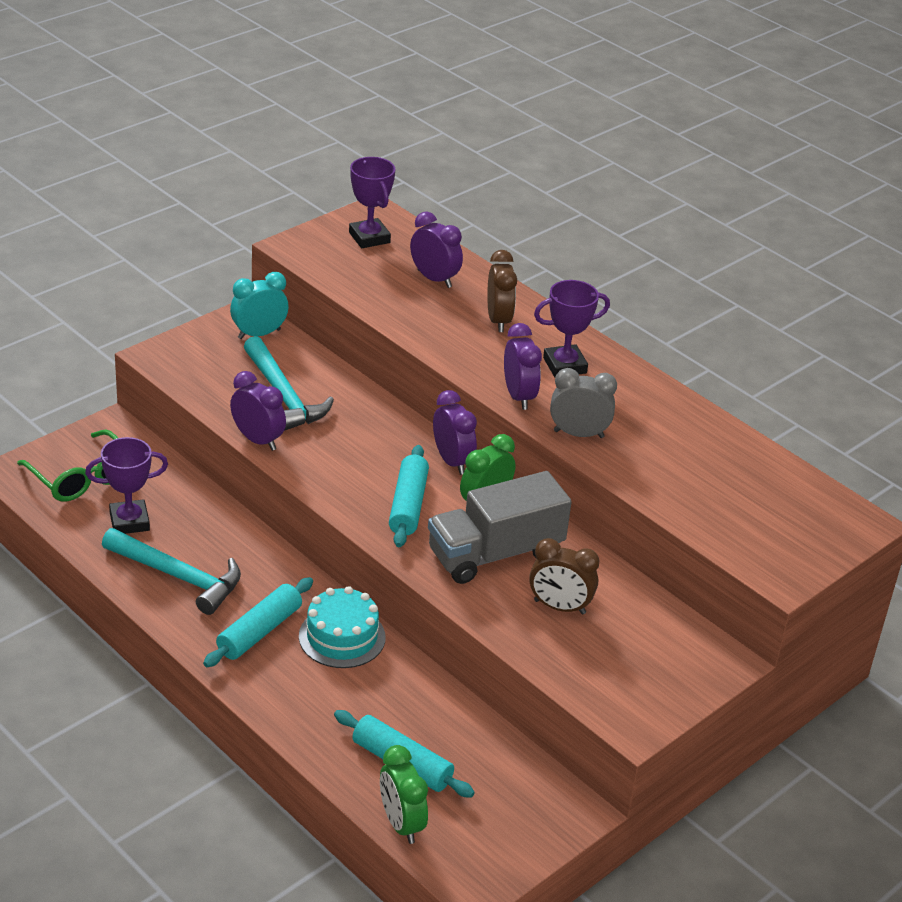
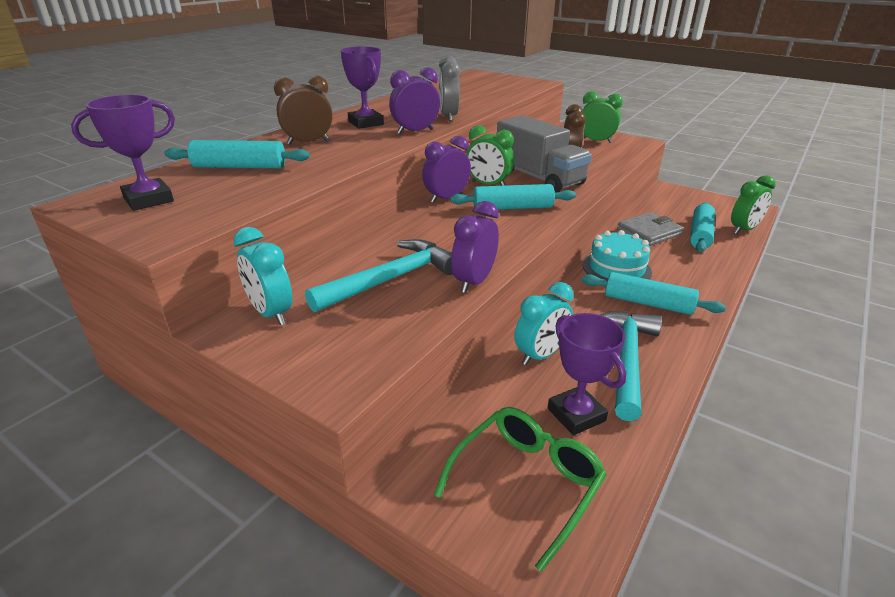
camera: 100 degrees left, 5 degrees down
purple clock [410,211,463,288] -> turquoise rolling pin [164,140,310,169]
none -> turquoise clock [514,282,573,365]
none -> green clock [583,91,623,143]
none -> grey wallet [617,212,684,246]

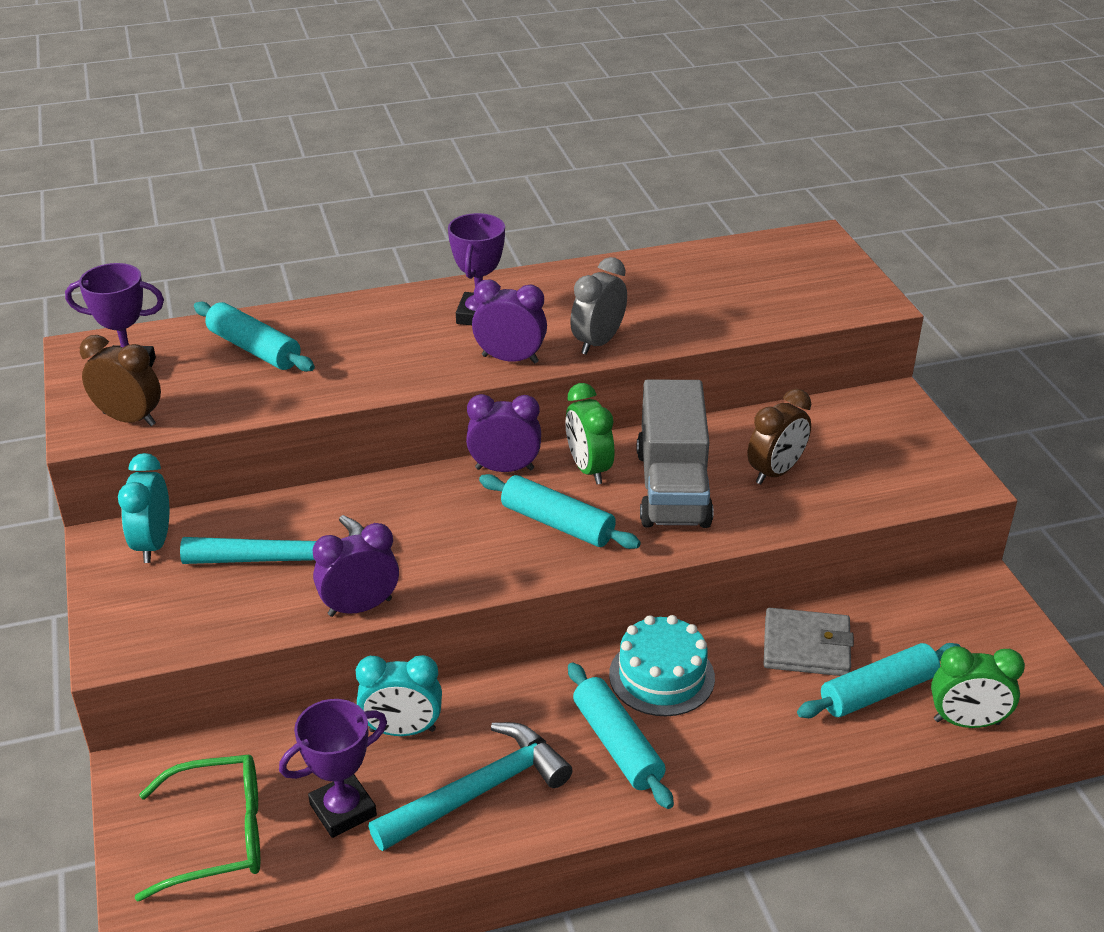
camera: 40 degrees right, 5 degrees up
brown clock [274,75,333,145] -> brown clock moved to [80,335,161,426]
purple trophy [548,313,626,435] -> purple trophy turned 45 degrees clockwise [279,699,387,838]
green clock [583,91,623,143] -> none

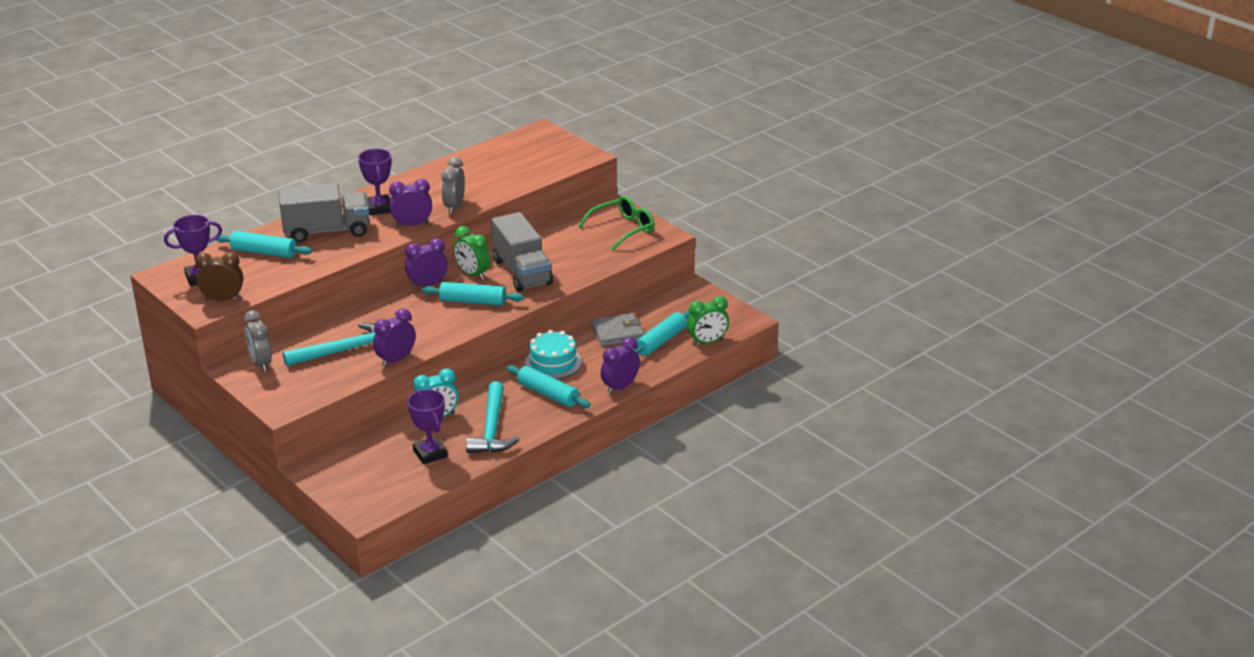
camera: 25 degrees left, 5 degrees down
turquoise clock [118,453,169,563] -> grey clock [243,310,272,371]
green glasses [135,755,260,902] -> green glasses moved to [578,196,655,251]
purple trophy [279,699,387,838] -> purple trophy turned 60 degrees counterclockwise [407,389,448,464]
turquoise hammer [369,722,573,851] -> turquoise hammer turned 150 degrees clockwise [466,381,519,453]
brown clock [747,389,811,484] -> none
none -> grey truck [279,183,369,243]
none -> purple clock [601,337,640,394]

